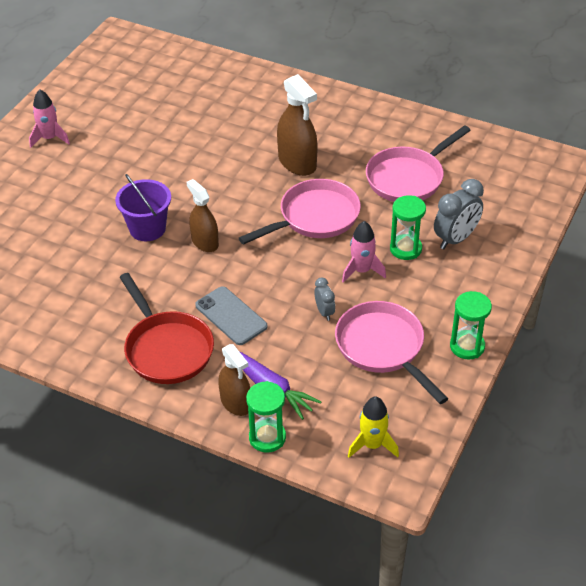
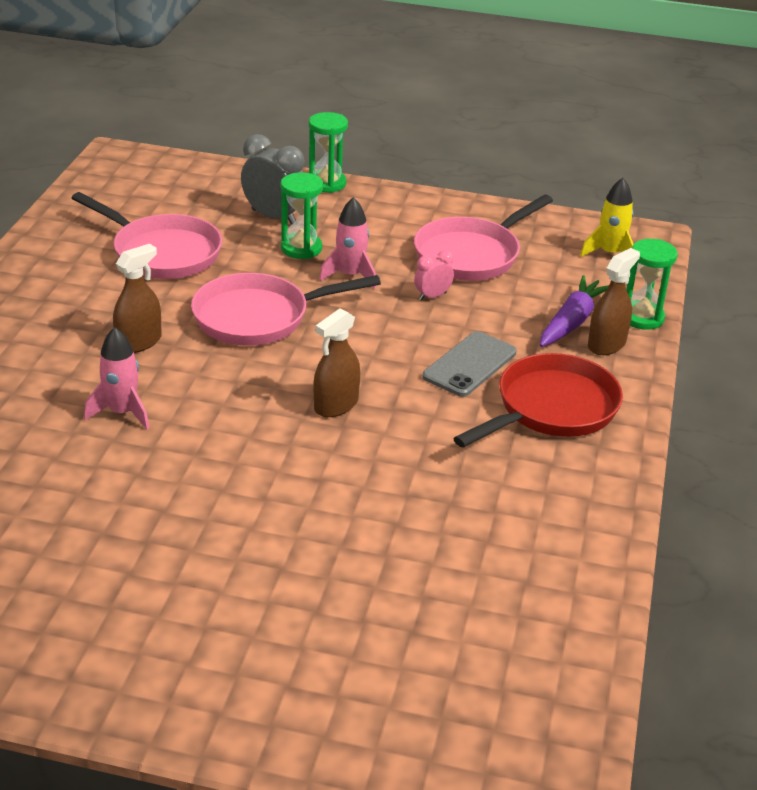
camera: 105 degrees left, 10 degrees down
pink rocket [29,89,70,148] -> pink rocket moved to [84,327,149,430]
purple bucket [115,174,171,241] -> none
pink pan [239,179,361,245] -> pink pan turned 60 degrees counterclockwise [191,273,381,346]
brown spray bottle [277,74,317,176] -> brown spray bottle [113,244,162,353], size x0.67
grey clock [314,277,335,321] -> pink clock [414,250,454,301]
green hourglass [450,291,492,360] -> green hourglass moved to [309,112,348,193]

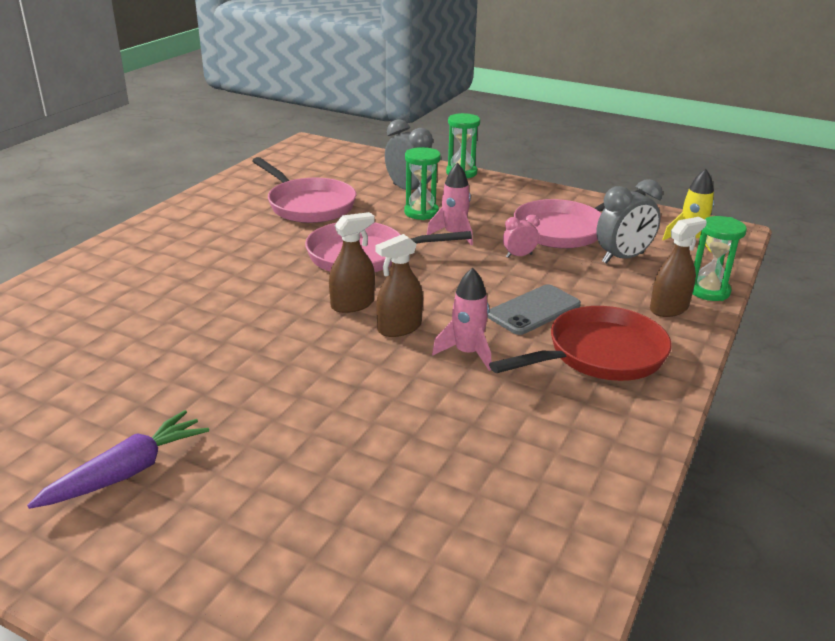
camera: 15 degrees right, 5 degrees down
pink rocket [84,327,149,430] -> pink rocket moved to [432,268,491,371]
brown spray bottle [113,244,162,353] -> brown spray bottle moved to [329,212,375,313]
purple carrot [540,275,609,347] -> purple carrot moved to [27,410,209,509]
none -> grey clock [596,179,662,264]

